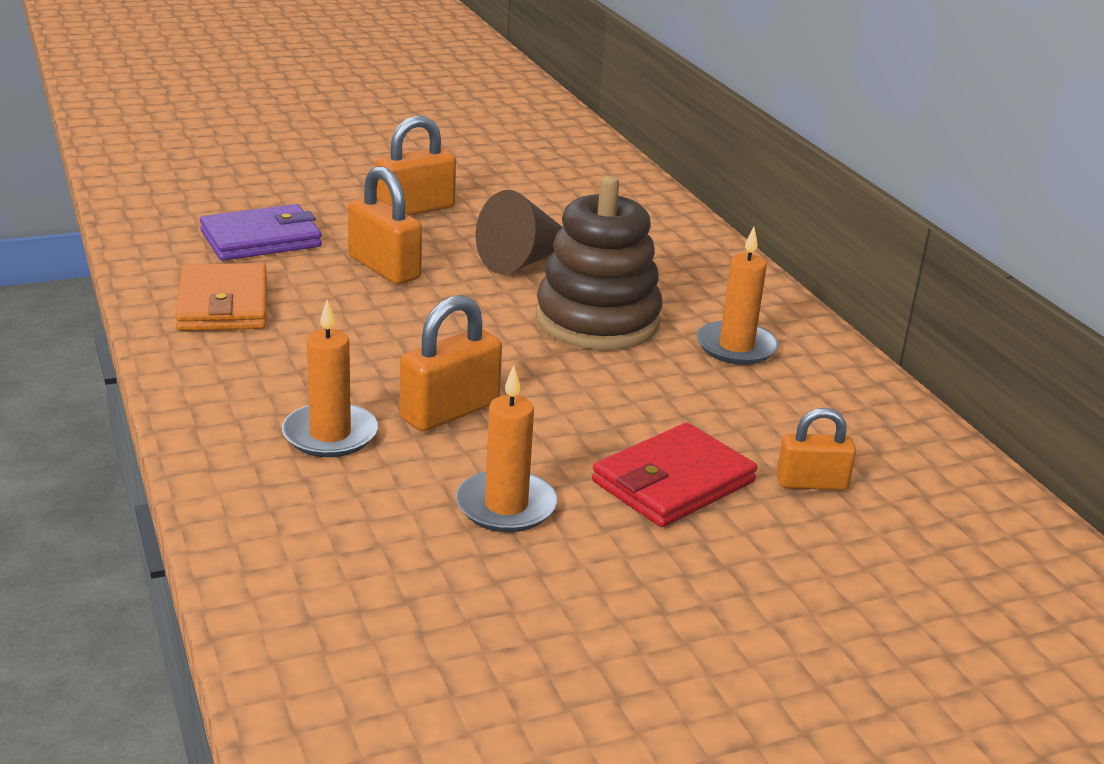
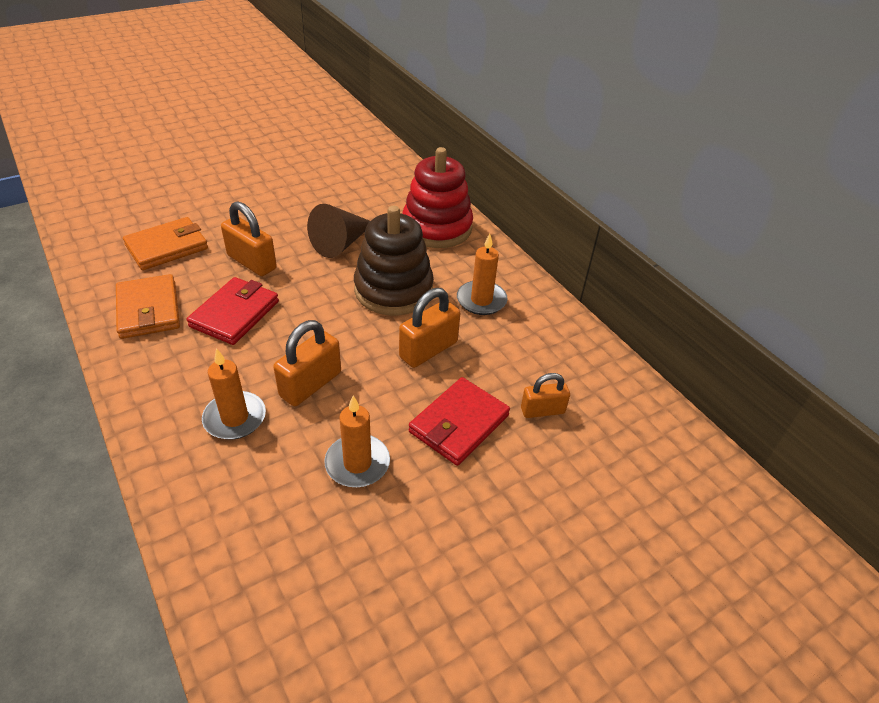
camera: 10 degrees left, 15 degrees up
purple wallet [200,204,322,261] -> orange wallet [123,217,208,270]
orange padlock [375,115,456,216] -> orange padlock moved to [399,288,460,368]
none -> red wallet [187,277,279,345]
none -> red stacking toy [402,147,473,248]

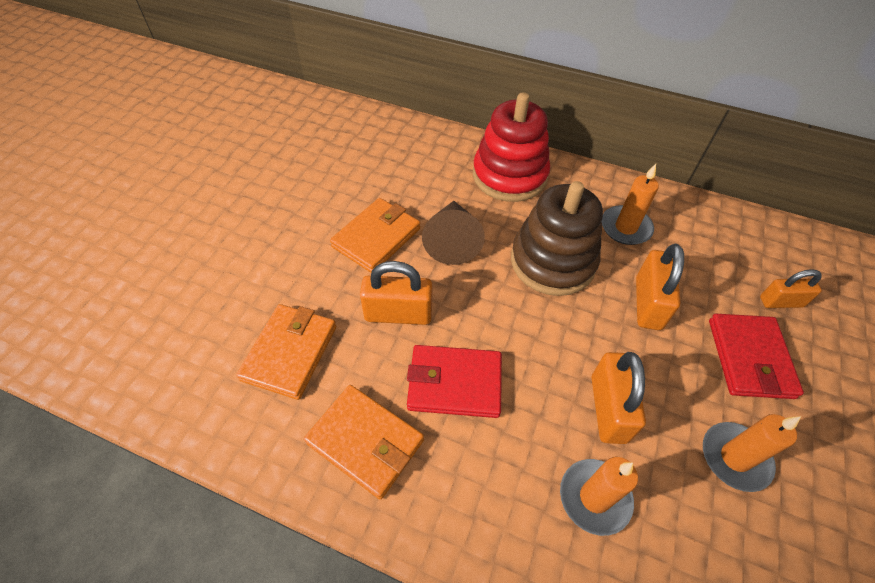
camera: 35 degrees left, 10 degrees up
red wallet [187,277,279,345] -> red wallet turned 75 degrees counterclockwise [407,345,502,418]
orange padlock [521,373,570,418] -> orange padlock turned 45 degrees clockwise [760,269,822,308]
none -> orange wallet [330,198,420,273]

